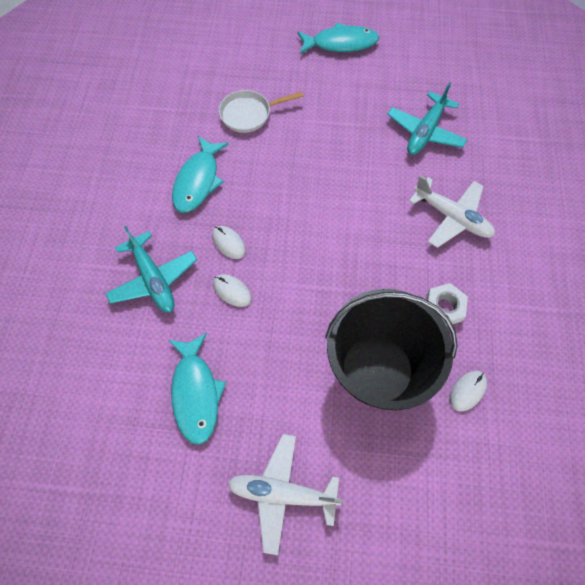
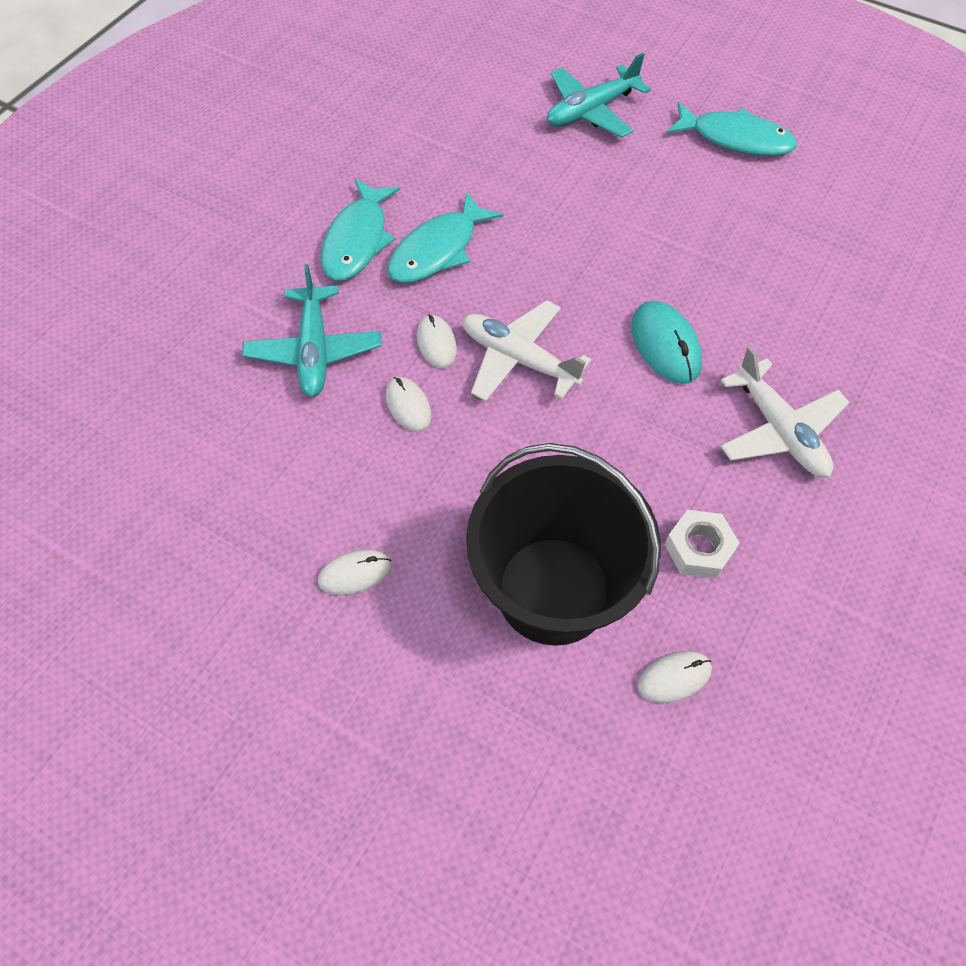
camera: 25 degrees right, 5 degrees down
turquoise fish [169,333,226,444] -> turquoise fish moved to [321,179,400,281]
white pan [219,90,303,133] -> none
white plane [228,434,343,555] -> white plane moved to [463,300,591,401]
turquoise plane [387,82,467,155] -> turquoise plane moved to [547,53,651,138]
none -> white mouse [318,550,392,595]
none -> turquoise mouse [632,301,702,384]

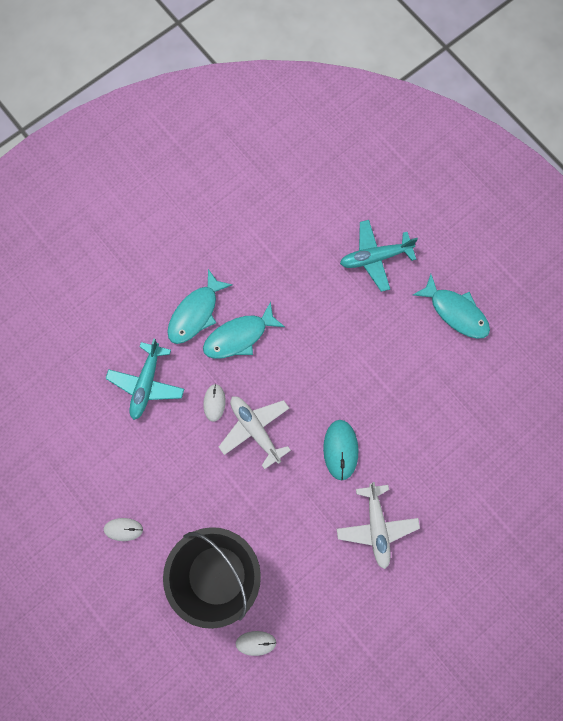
camera: 20 degrees right, 15 degrees up
white mouse [386,377,431,432] -> none
white nut [664,510,740,579] -> none

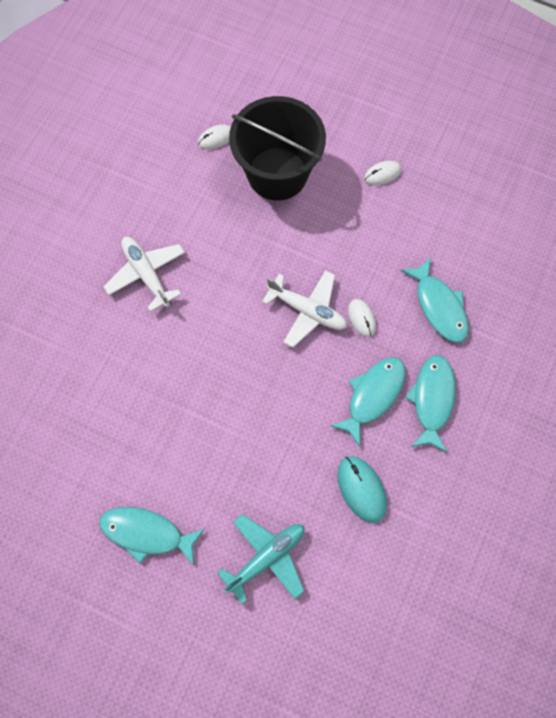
camera: 155 degrees right, 5 degrees down
turquoise plane [105,338,184,420] -> turquoise fish [400,257,469,343]
turquoise mouse [323,420,358,480] -> turquoise mouse moved to [337,456,387,523]

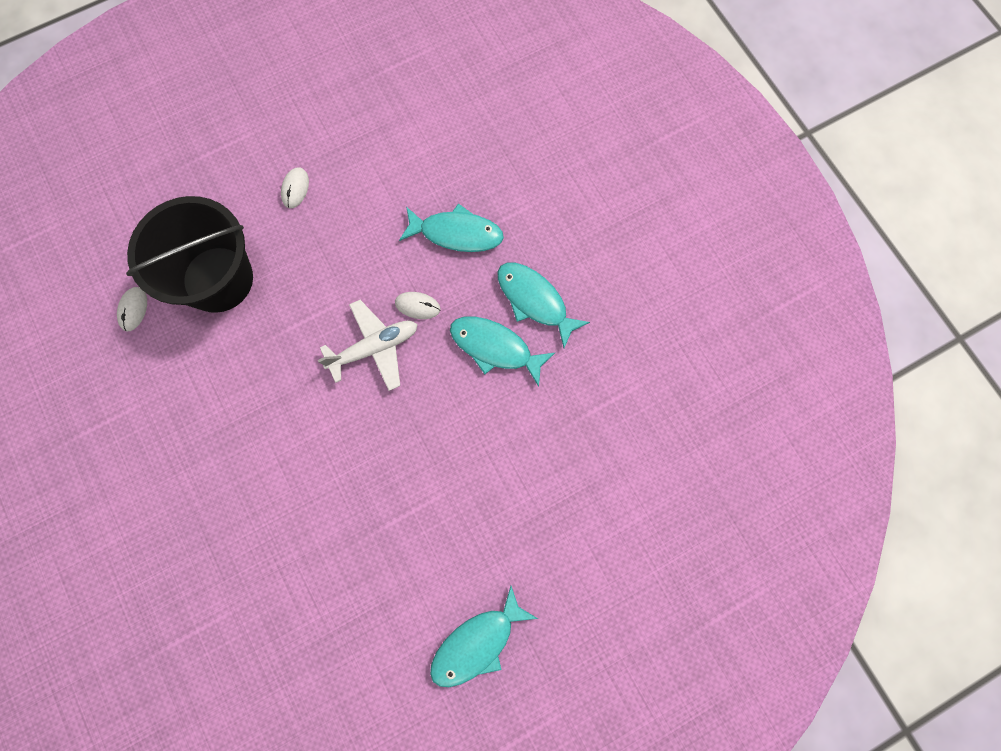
camera: 55 degrees left, 5 degrees up
white plane [103,237,185,312] -> none
turquoise plane [217,514,304,604] -> none
turquoise fish [330,357,406,447] -> turquoise fish turned 45 degrees counterclockwise [450,316,555,387]
turquoise mouse [337,456,387,523] -> none

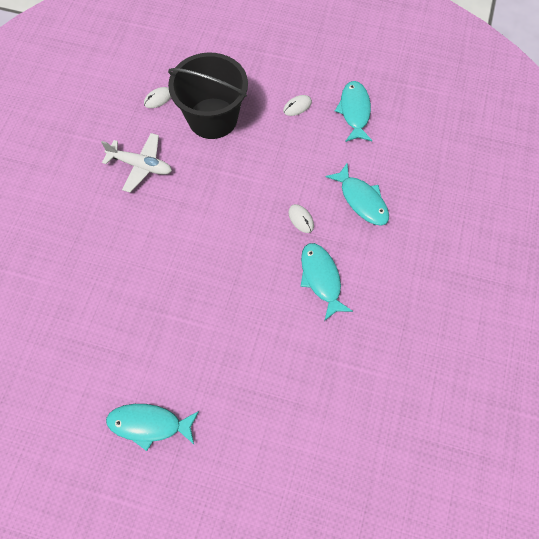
camera: 45 degrees right, 10 degrees down
white plane [318,300,418,391] -> white plane moved to [101,133,172,193]
turquoise fish [498,263,590,348] -> turquoise fish moved to [335,81,372,142]

